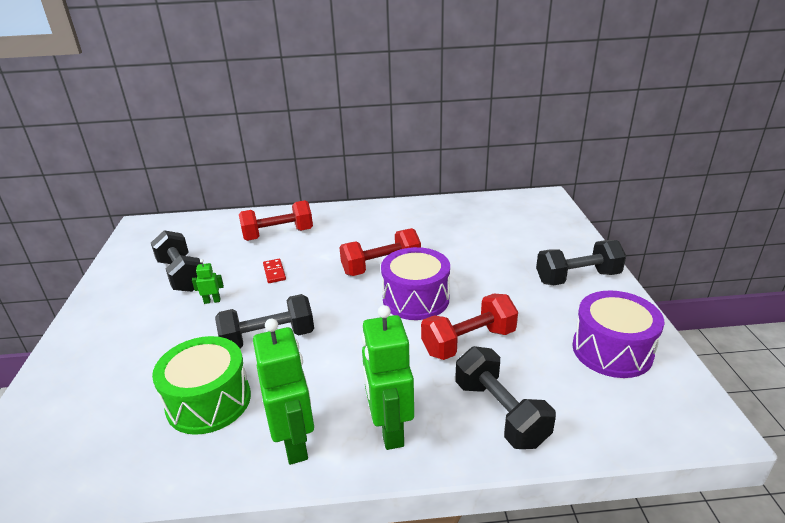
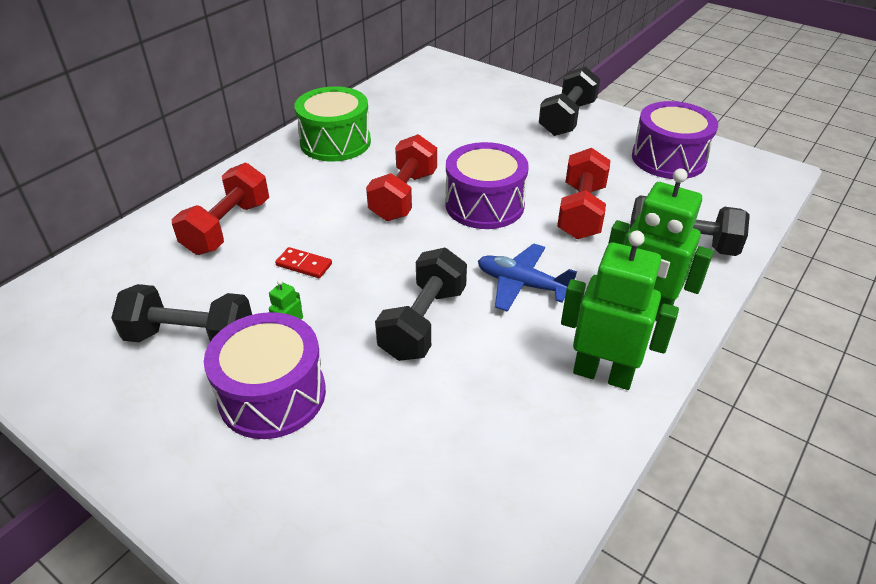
camera: 50 degrees left, 10 degrees up
green drum [152,336,251,435] -> green drum moved to [294,86,371,162]
none -> purple drum [204,312,326,439]
none -> blue plane [478,243,577,312]

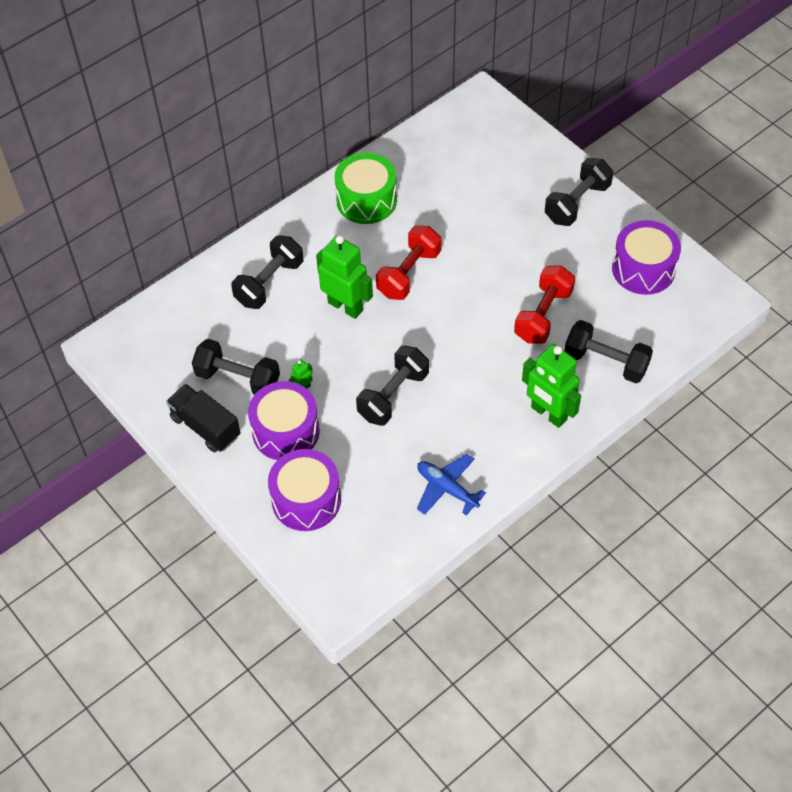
camera: 15 degrees right, 15 degrees up
red dumbbell [172,163,269,255] -> black dumbbell [231,235,303,309]
red domino [275,247,332,278] -> none
purple drum [445,142,529,229] -> purple drum moved to [268,449,341,531]
blue plane [478,243,577,312] -> blue plane moved to [417,454,486,515]
green robot [561,231,679,390] -> green robot moved to [316,235,373,319]
none -> black truck [166,384,241,453]

